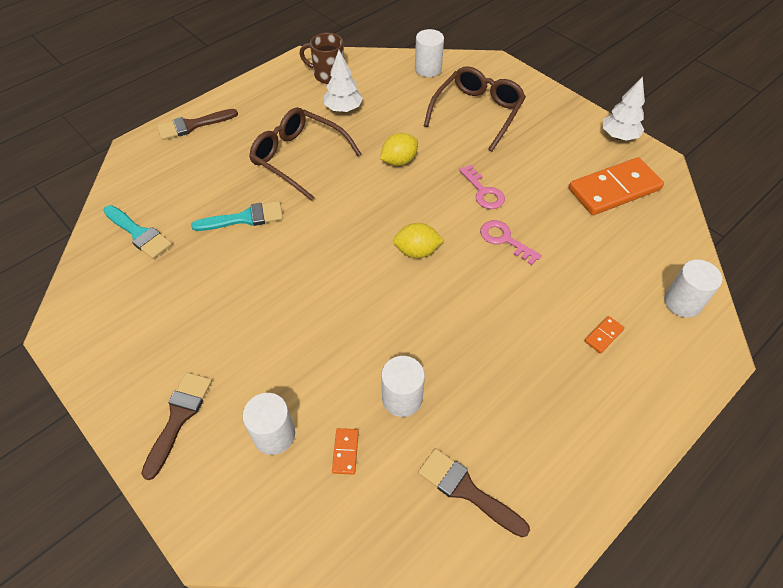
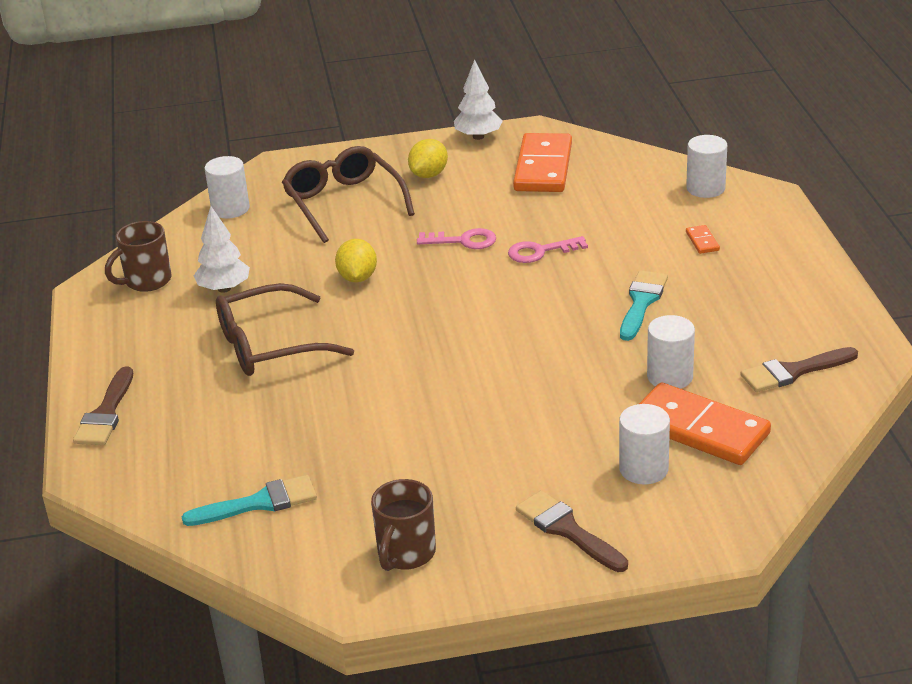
camera: 55 degrees left, 20 degrees down
turquoise brush [191,201,283,231] -> turquoise brush moved to [620,270,668,341]
orange domino [332,428,359,475] -> orange domino [639,383,771,465], size x2.49
yellow lemon [393,223,444,258] -> yellow lemon moved to [408,139,448,178]
none -> brown mug [371,479,436,571]

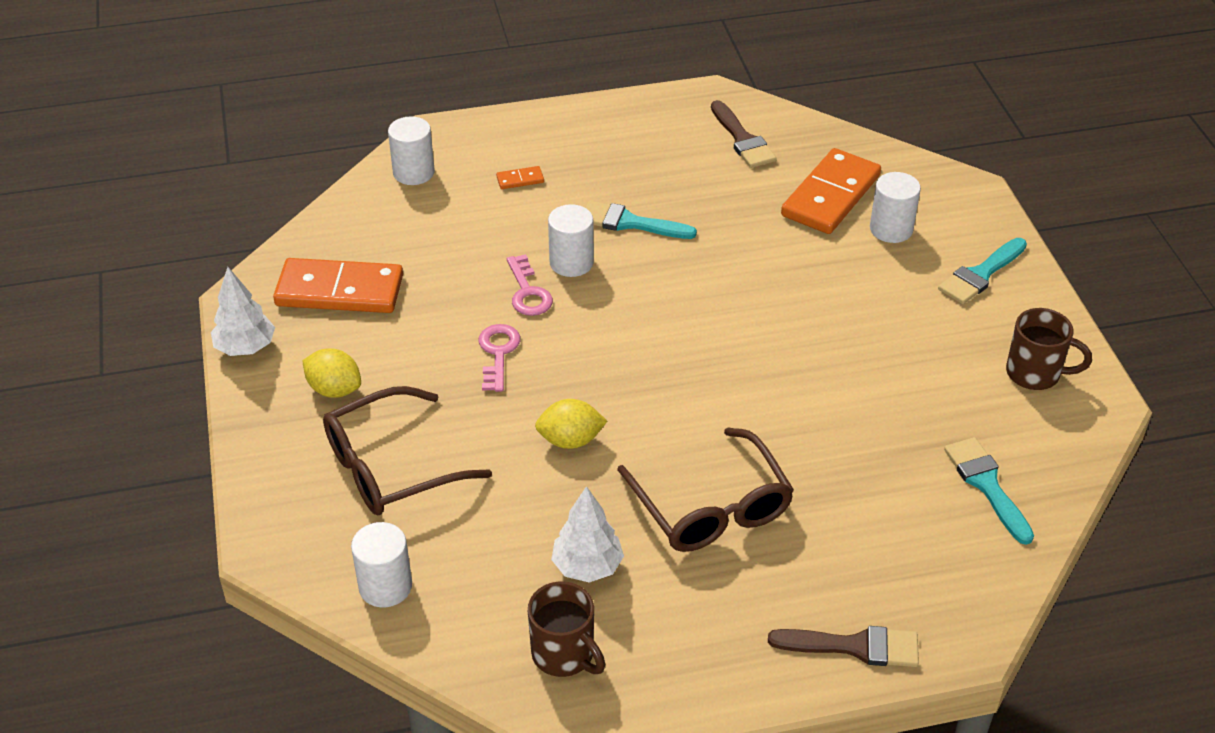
camera: 95 degrees left, 10 degrees up
brown brush [516,490,628,572] -> turquoise brush [938,238,1027,304]
white cylinder [647,315,695,389] -> white cylinder moved to [548,204,594,277]

